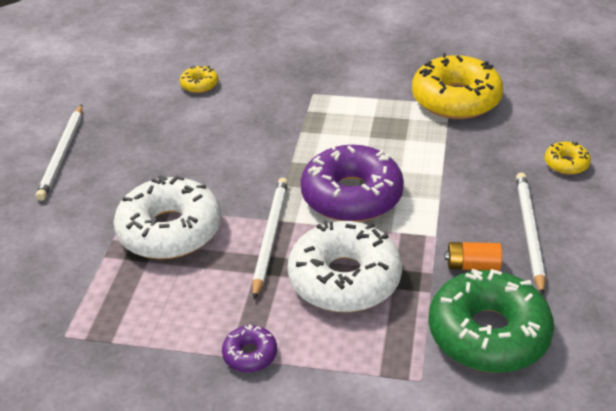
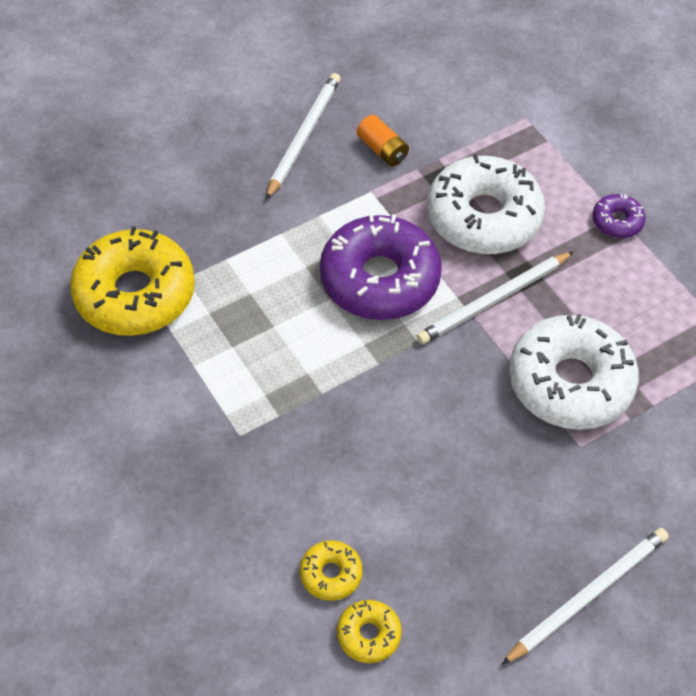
camera: 135 degrees left, 15 degrees up
green donut [429,269,554,373] -> none
white pencil [516,172,546,295] -> white pencil turned 150 degrees clockwise [266,73,341,200]
yellow donut [545,142,591,175] -> yellow donut moved to [337,600,402,663]

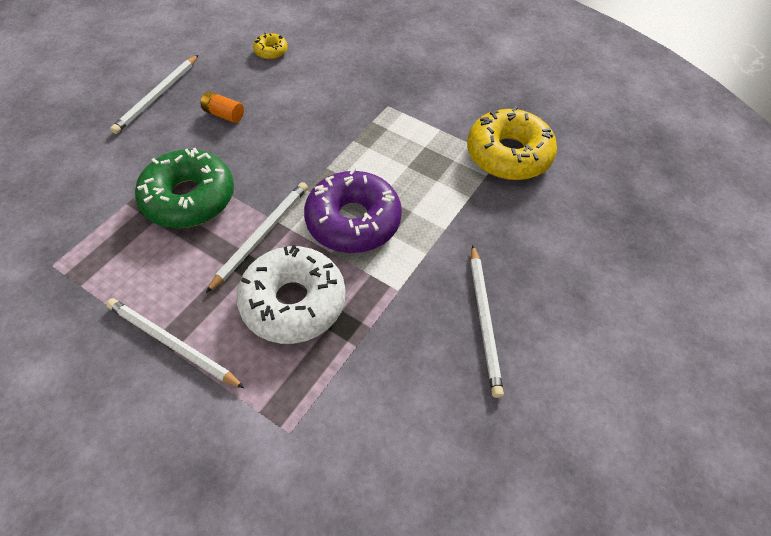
camera: 155 degrees right, 0 degrees up
yellow donut [300,540,363,601] -> none
orange battery [357,115,409,166] -> orange battery moved to [201,91,244,123]
white donut [509,314,639,430] -> green donut [135,148,234,228]
purple donut [592,194,646,238] -> white pencil [106,298,244,388]

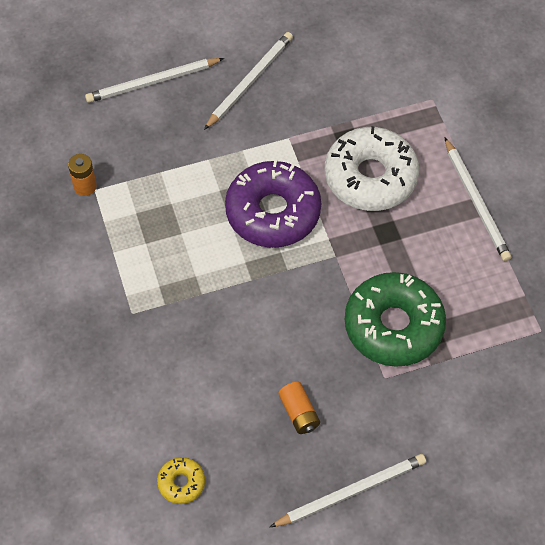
camera: 140 degrees left, 5 degrees up
white pencil [206,182,308,293] -> white pencil moved to [85,58,224,103]
yellow donut [467,106,557,180] -> orange battery [68,154,97,196]

